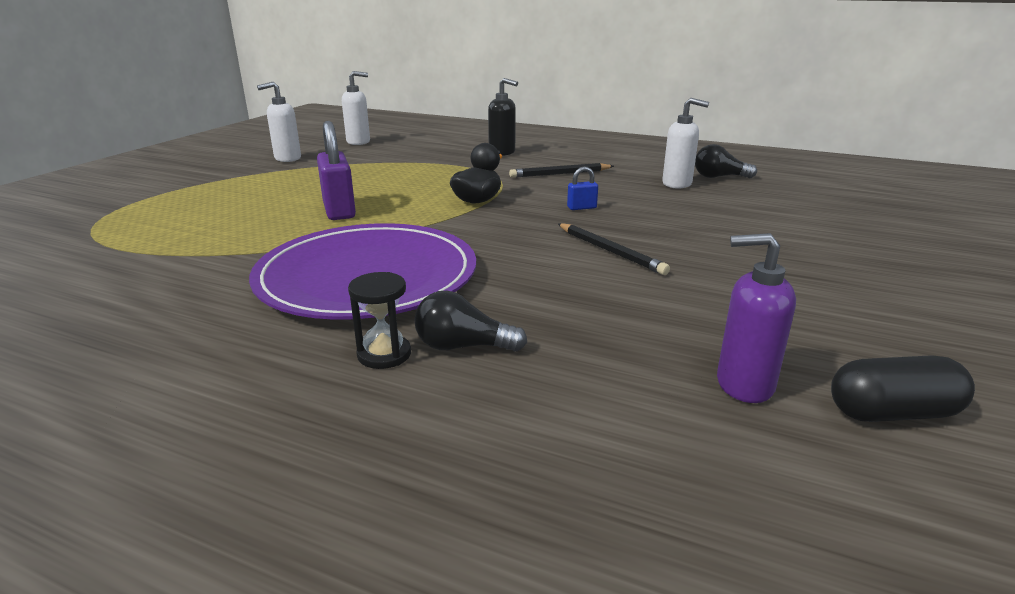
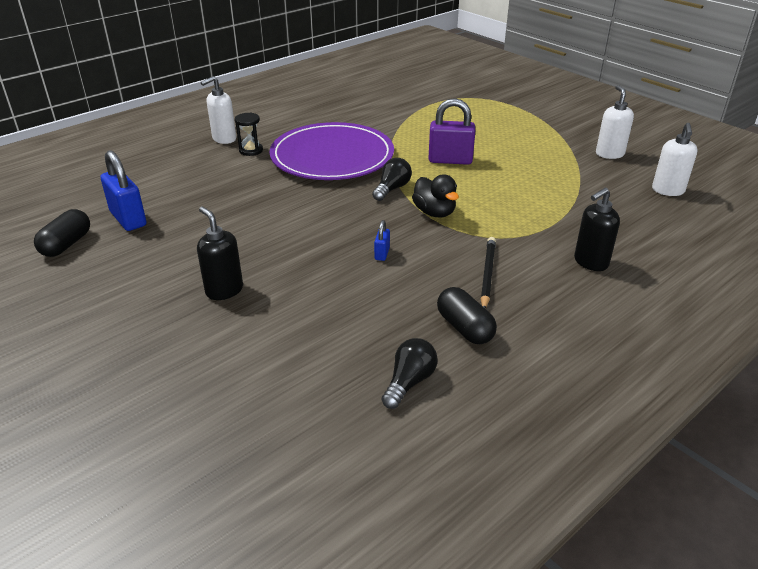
camera: 115 degrees right, 10 degrees up
black light bulb [414,290,527,352] -> black light bulb moved to [372,158,412,201]
black pencil [558,223,670,275] -> none
white soap dispenser [662,98,709,189] -> white soap dispenser moved to [201,76,236,144]
purple soap dispenser [717,233,796,403] -> blue padlock [101,150,147,231]
none -> black soap dispenser [197,207,243,300]
none -> black capsule [437,287,497,344]

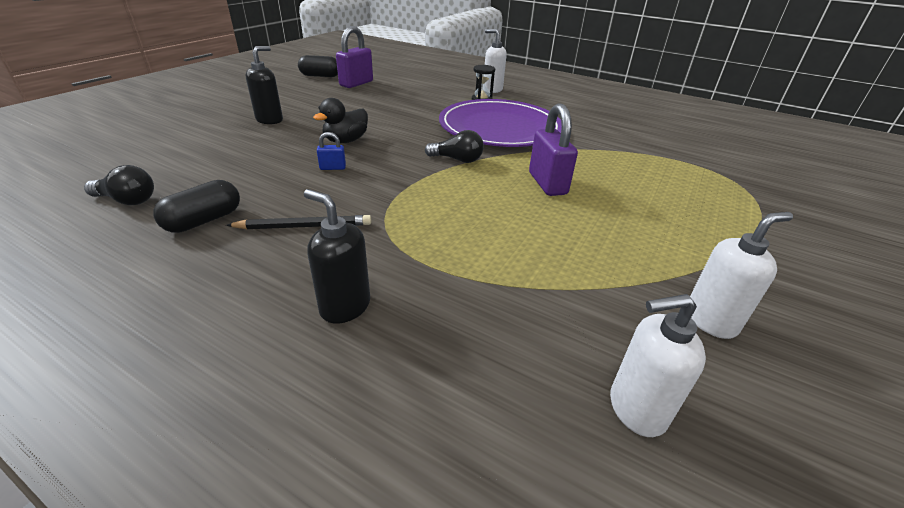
camera: 70 degrees right, 0 degrees up
blue padlock [101,150,147,231] -> purple padlock [336,26,373,88]
black duck [412,175,459,217] -> black duck moved to [313,98,368,143]

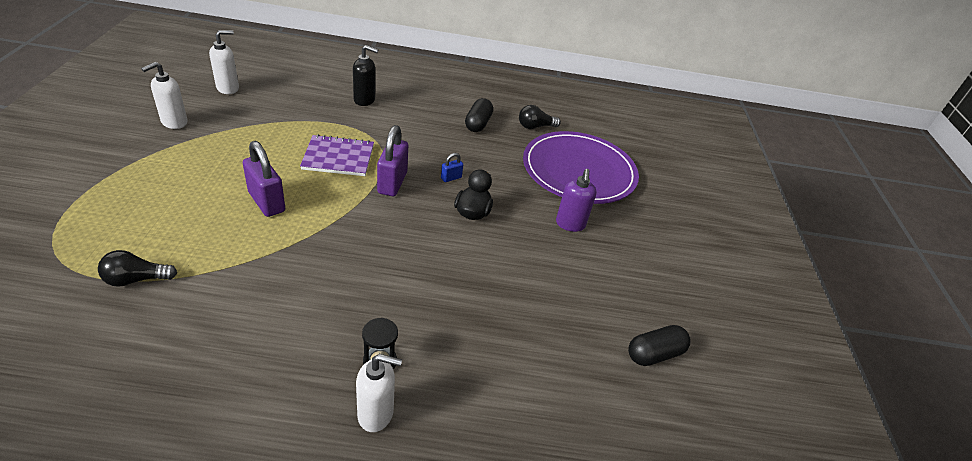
camera: 150 degrees right, 5 degrees up
black pencil [226,215,371,230] -> none
black soap dispenser [246,46,283,124] -> purple soap dispenser [556,169,597,232]
purple padlock [336,26,373,88] -> purple padlock moved to [377,125,408,196]
black light bulb [425,130,484,163] -> black light bulb moved to [98,250,177,287]
purple plate [439,99,562,147] -> purple plate moved to [523,131,639,204]
none -> purple notebook [300,134,374,176]

